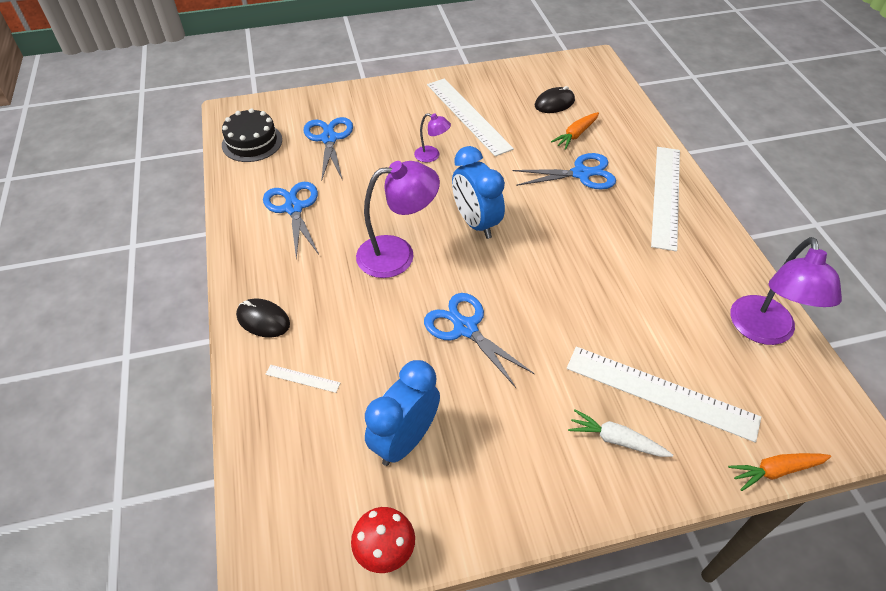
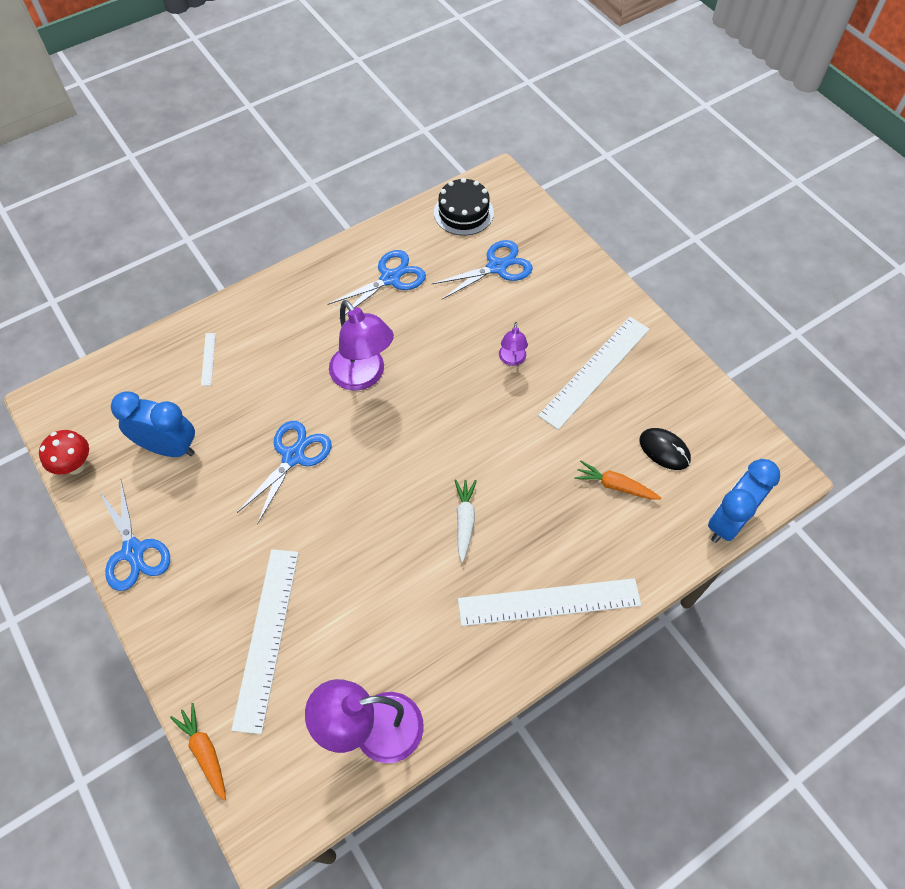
camera: 70 degrees right, 10 degrees up
black mouse [236,299,290,338] -> none
blue clock [452,146,505,239] -> blue clock moved to [708,459,780,543]
blue scissors [512,153,616,189] -> blue scissors moved to [98,481,170,591]
white carrot [568,410,673,457] -> white carrot moved to [454,479,477,562]

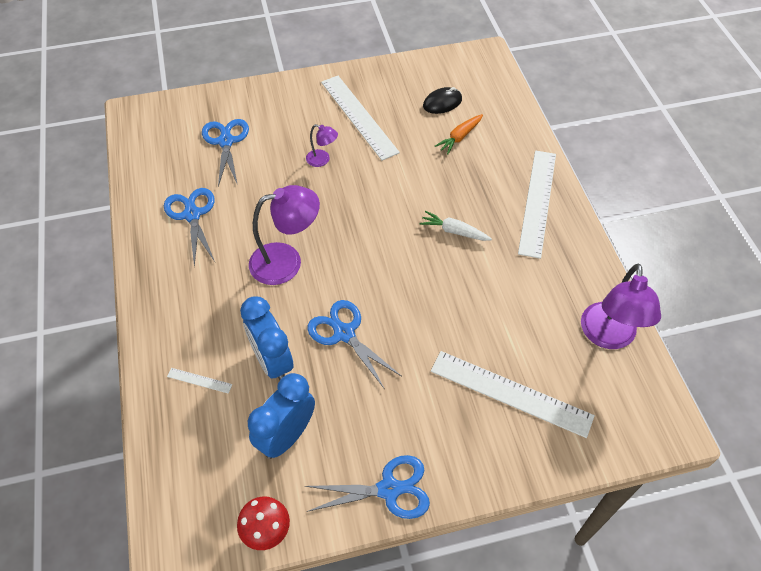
camera: 70 degrees left, 5 degrees down
orange carrot [170,703,226,800] -> none
black cake [434,178,494,236] -> none
blue clock [708,459,780,543] -> blue clock moved to [240,296,294,380]

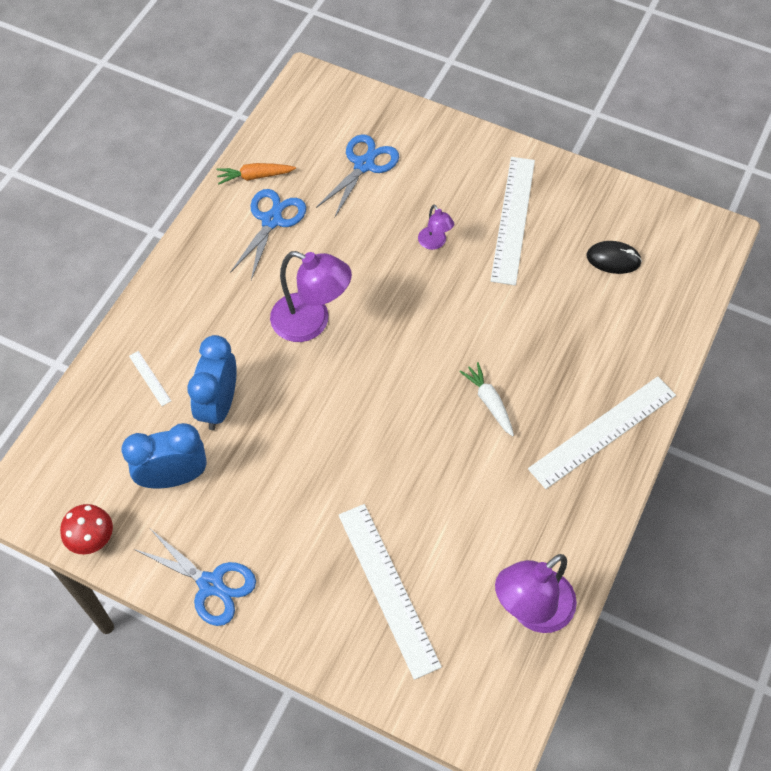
camera: 40 degrees right, 5 degrees up
blue scissors [307,300,401,388] -> none
orange carrot [435,114,483,154] -> orange carrot moved to [216,163,296,184]

